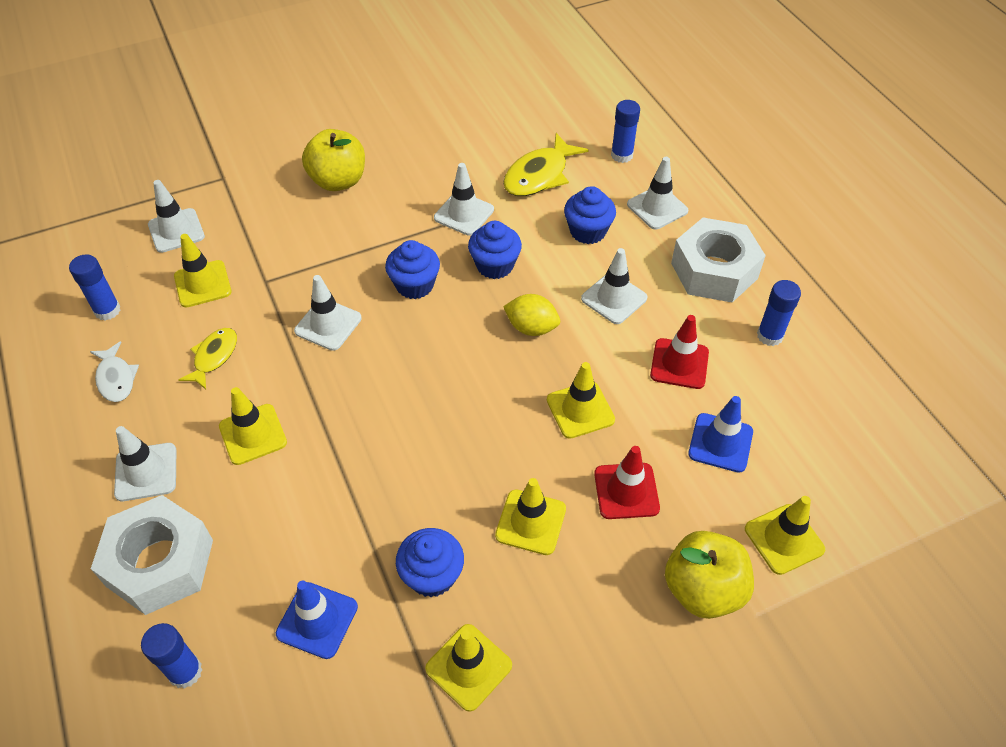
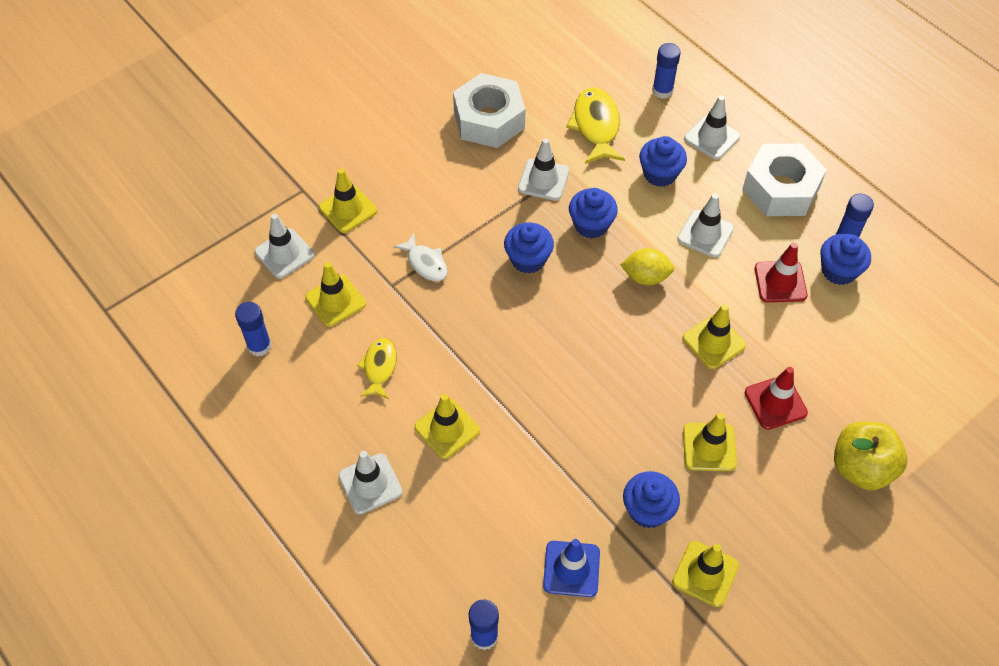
camera: 15 degrees left, 5 degrees up
white fish [90,341,139,402] -> white fish moved to [393,233,448,281]
white nut [91,495,213,615] -> white nut moved to [453,73,526,148]
white traffic cone [294,275,362,351] -> none
yellow apple [302,129,365,191] -> none
yellow fish [503,133,588,196] -> yellow fish turned 150 degrees clockwise [566,87,625,164]
blue traffic cone [688,396,753,473] -> none
yellow traffic cone [745,496,825,575] -> yellow traffic cone moved to [319,168,377,233]
none -> blue cupcake [821,234,871,285]

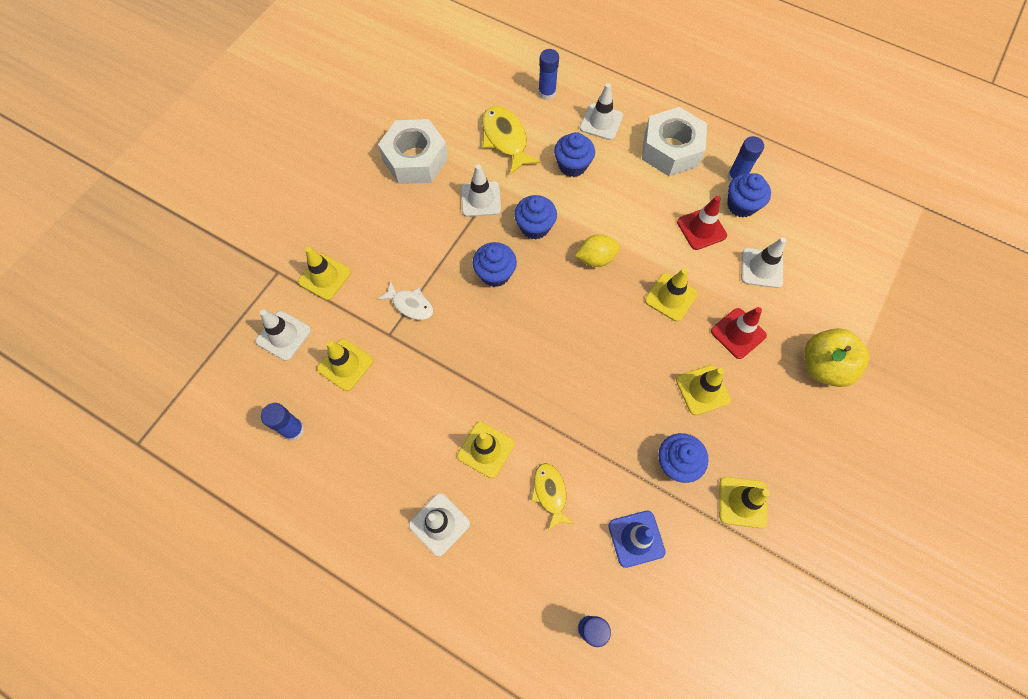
camera: 20 degrees left, 10 degrees up
yellow fish [357,338,397,399] -> yellow fish moved to [531,464,574,530]
white traffic cone [677,193,734,258] -> white traffic cone moved to [741,237,787,288]

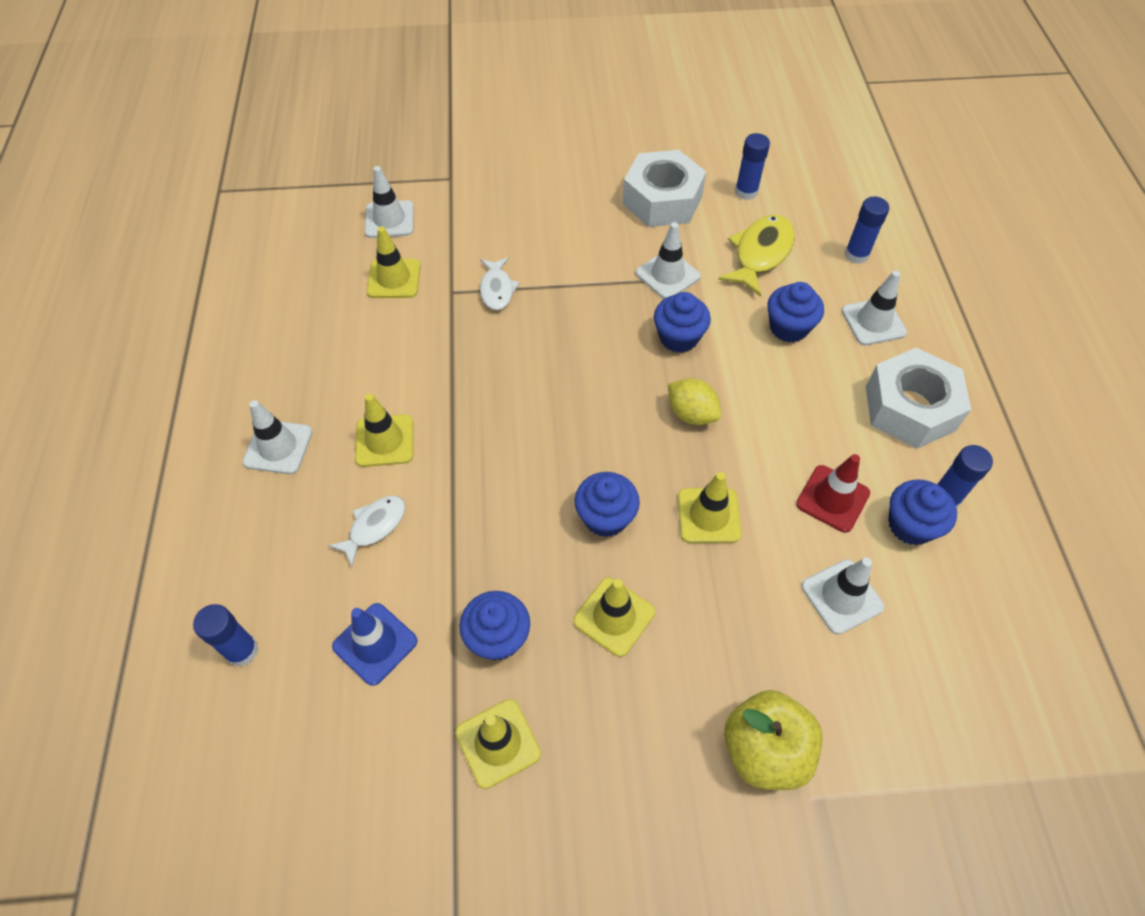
camera: 55 degrees right, 10 degrees down
blue glue stick [261,403,305,441] -> blue glue stick moved to [735,133,770,200]
yellow traffic cone [298,247,351,300] -> none
blue cupcake [473,242,517,287] -> blue cupcake moved to [574,472,640,537]
yellow fish [531,464,574,530] -> white fish [328,496,405,566]
red traffic cone [711,307,767,359] -> none

